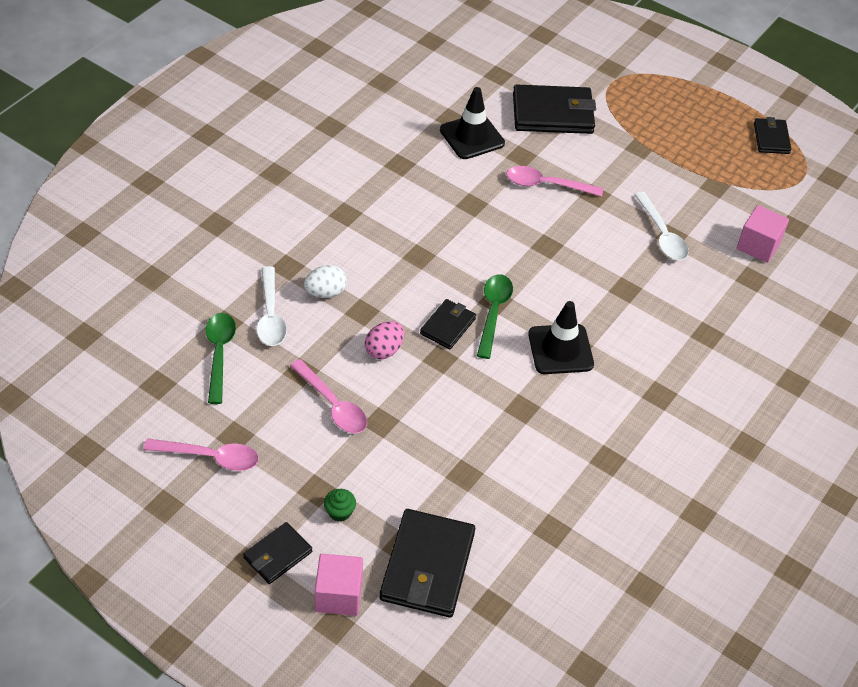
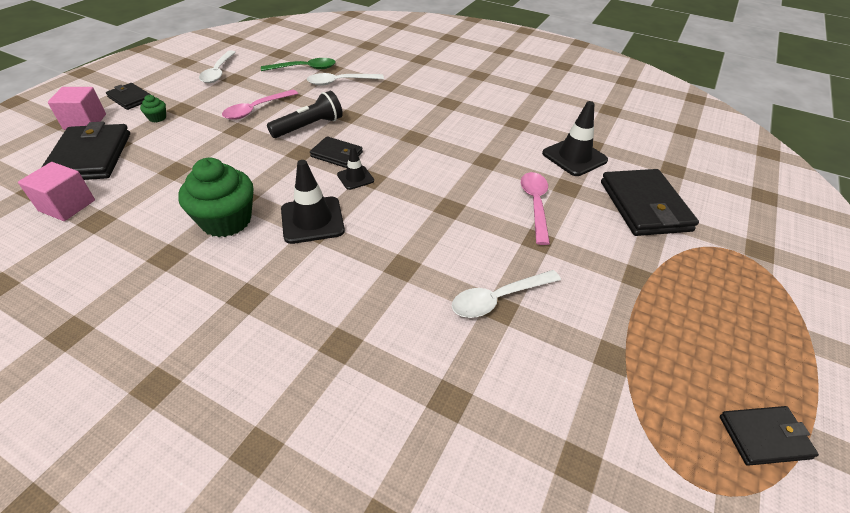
camera: 85 degrees right, 5 degrees down
pink spoon [143,438,259,471] -> white spoon [199,50,236,83]
white egg [304,265,347,298] -> none
pink egg [365,321,404,359] -> black flashlight [267,91,343,138]
black wallet [379,509,475,617] -> black wallet turned 75 degrees clockwise [42,122,130,180]
green spoon [477,274,513,359] -> black traffic cone [337,146,374,190]
pink cube [737,205,789,263] -> pink cube moved to [18,162,95,221]
none -> green cupcake [178,158,254,237]

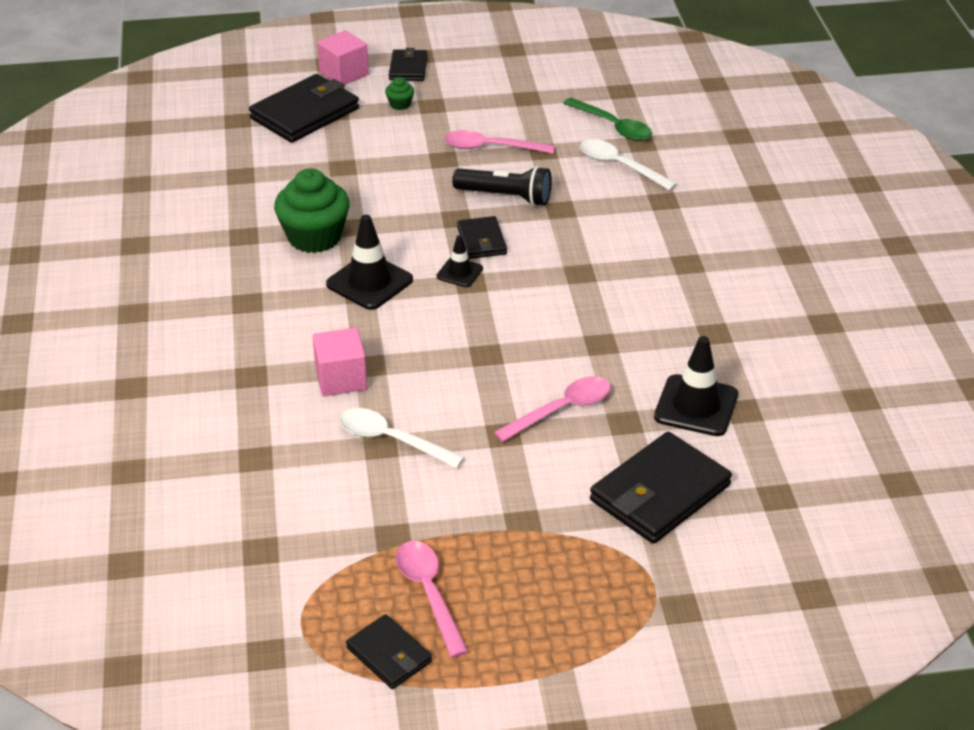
camera: 55 degrees right, 5 degrees down
pink cube [18,162,95,221] -> pink cube moved to [313,328,367,396]
white spoon [199,50,236,83] -> none
none -> pink spoon [396,541,469,658]

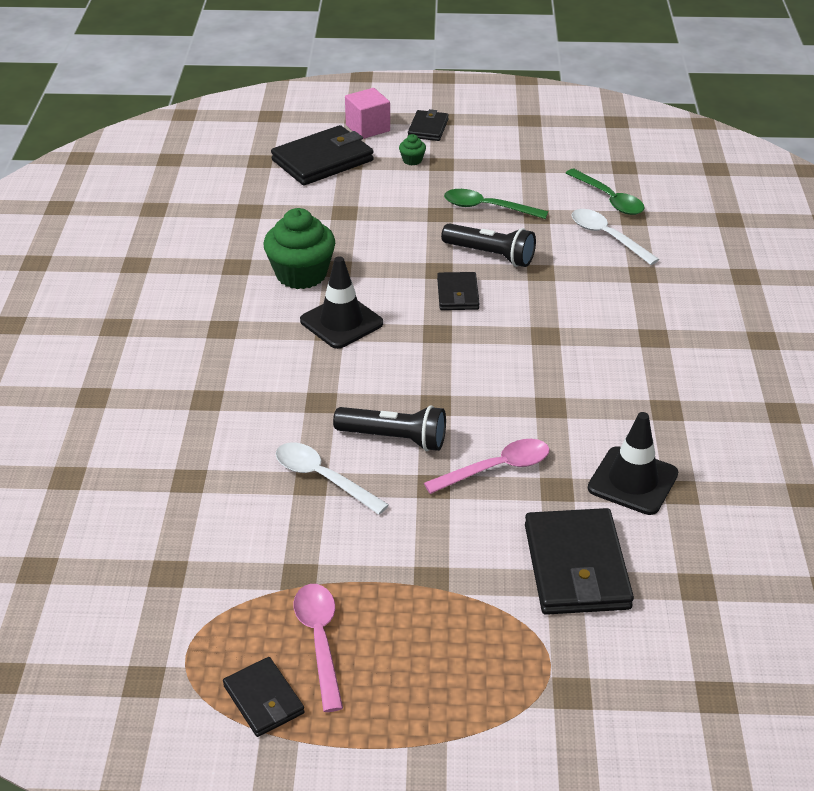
camera: 10 degrees right, 0 degrees up
pink cube [313,328,367,396] -> none
black traffic cone [436,235,483,287] -> none
pink spoon [444,130,555,154] -> green spoon [444,189,548,219]
black wallet [590,432,732,544] -> black wallet turned 60 degrees counterclockwise [525,508,634,615]
none -> black flashlight [333,405,446,451]

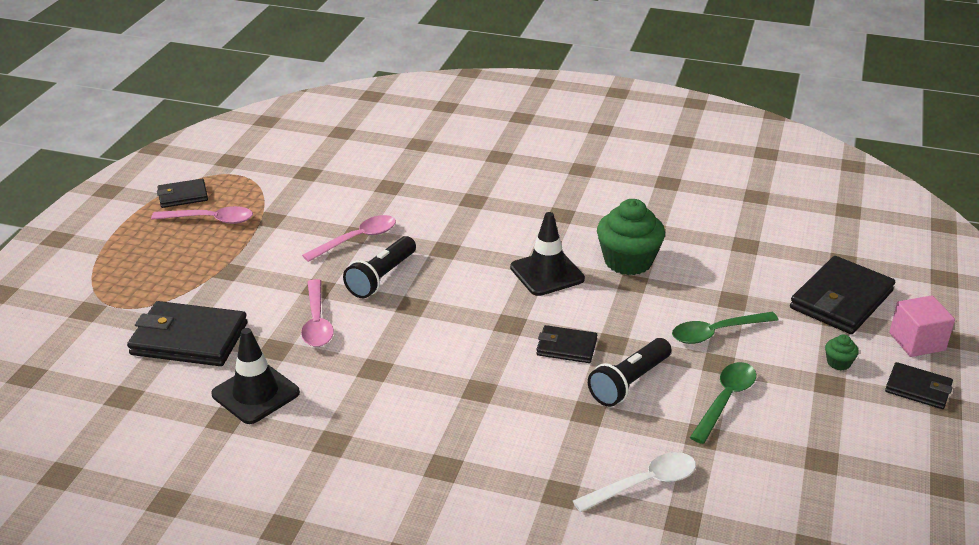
camera: 105 degrees right, 5 degrees down
black wallet [271,125,374,185] -> black wallet turned 60 degrees clockwise [790,256,895,334]
white spoon [276,443,389,515] -> pink spoon [302,215,396,262]
green spoon [566,169,645,215] -> green spoon moved to [672,312,779,344]

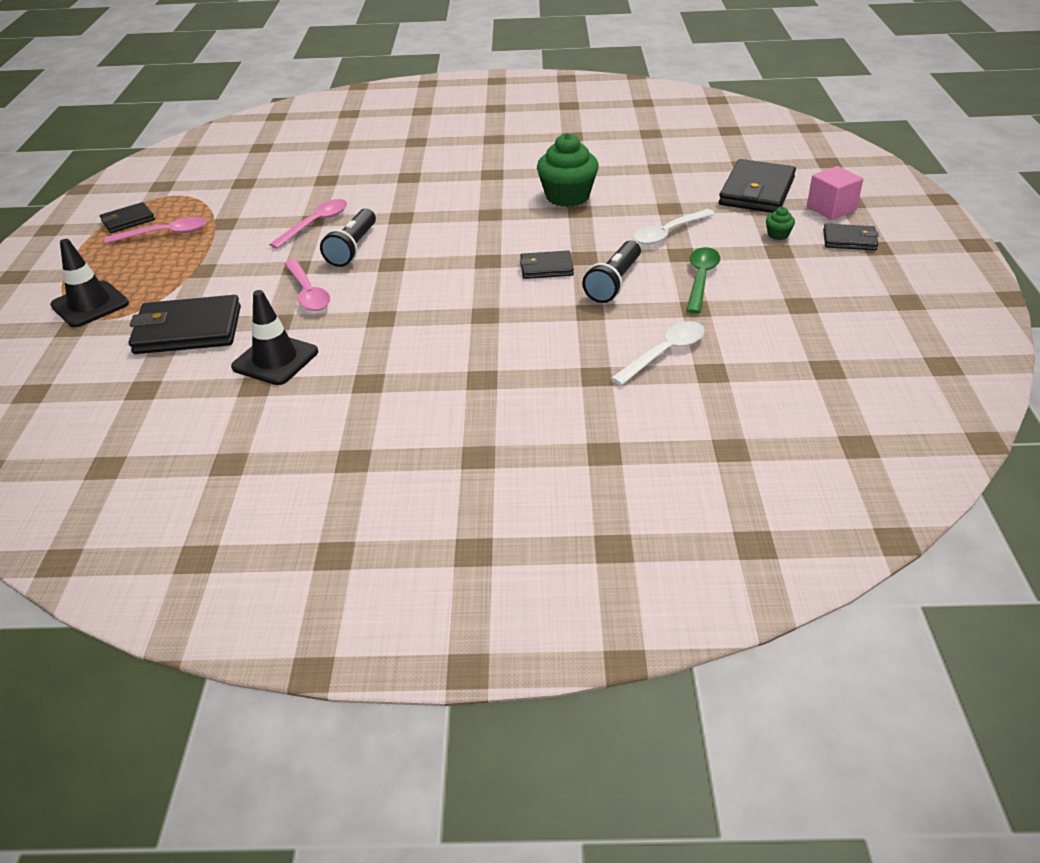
camera: 15 degrees left, 5 degrees up
black traffic cone [510,212,585,296] -> black traffic cone moved to [50,239,129,327]
green spoon [672,312,779,344] -> white spoon [633,209,715,245]

